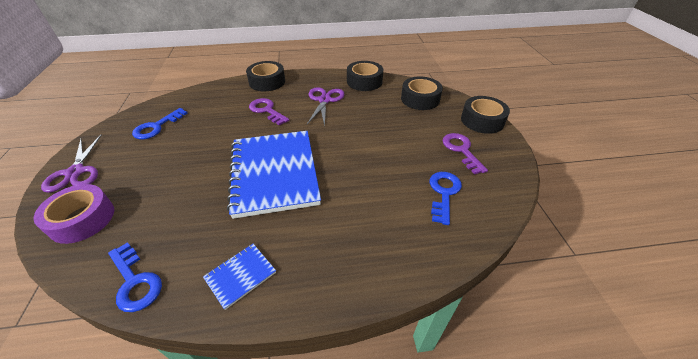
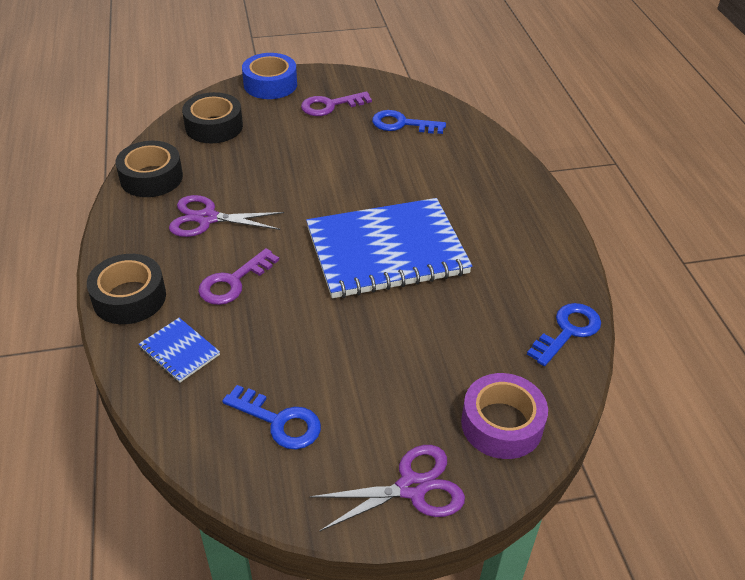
camera: 95 degrees left, 0 degrees up
blue notebook [203,244,276,310] -> blue notebook moved to [139,318,220,382]
black tape [461,96,510,134] -> blue tape [242,53,297,99]

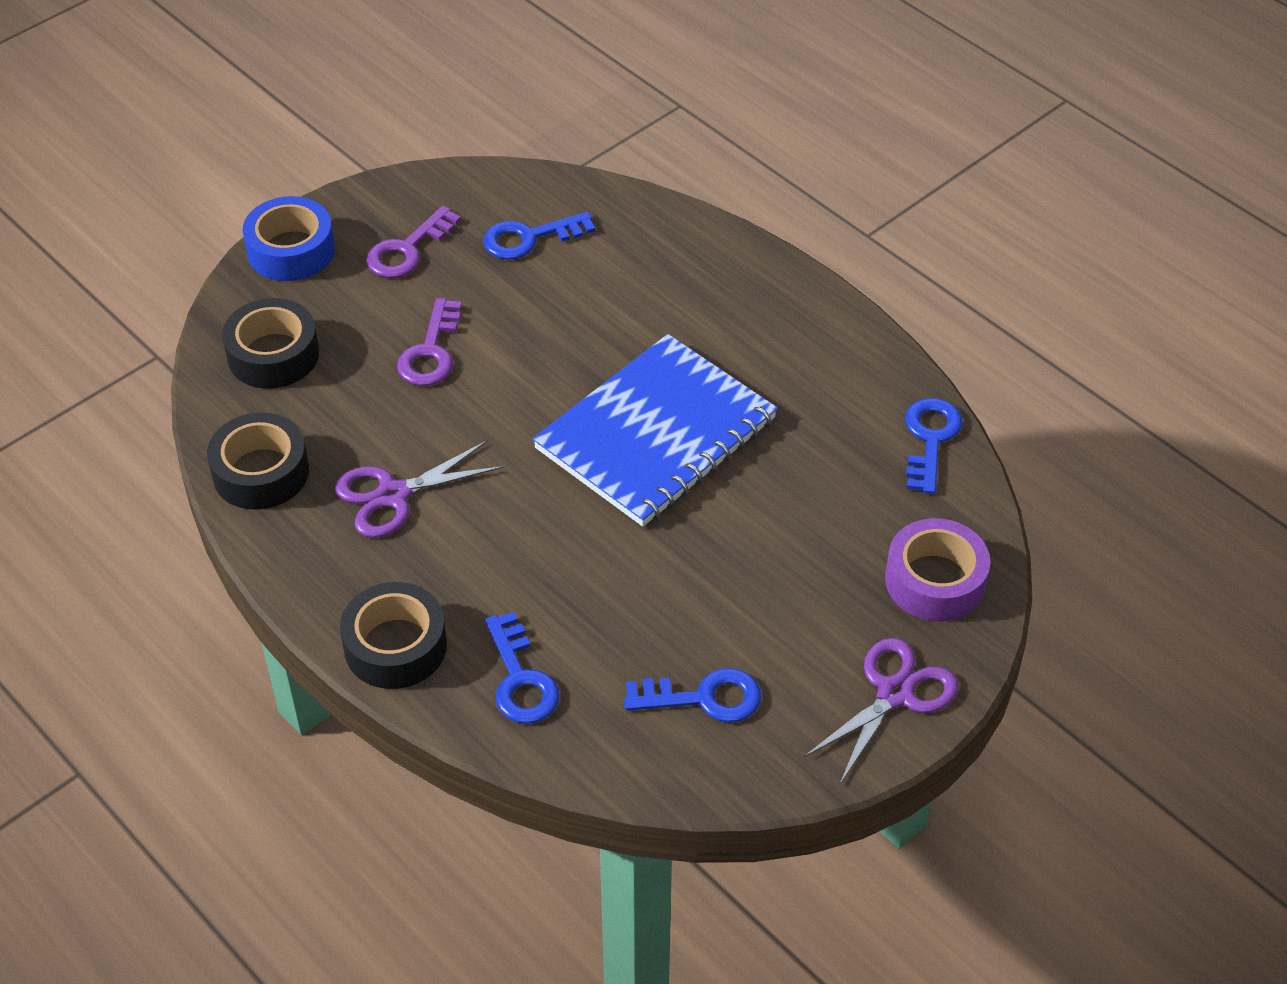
camera: 30 degrees left, 5 degrees up
blue notebook [139,318,220,382] -> blue key [485,612,560,724]
purple key [198,248,279,305] -> purple key moved to [397,298,462,386]

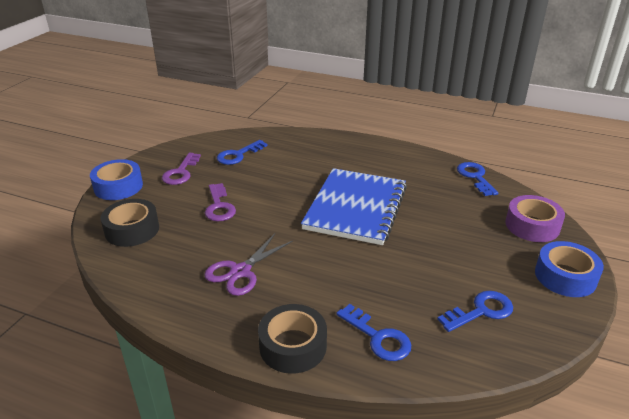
camera: 25 degrees left, 15 degrees down
black tape [207,413,309,510] -> none
purple scissors [803,638,959,784] -> blue tape [535,241,604,297]

